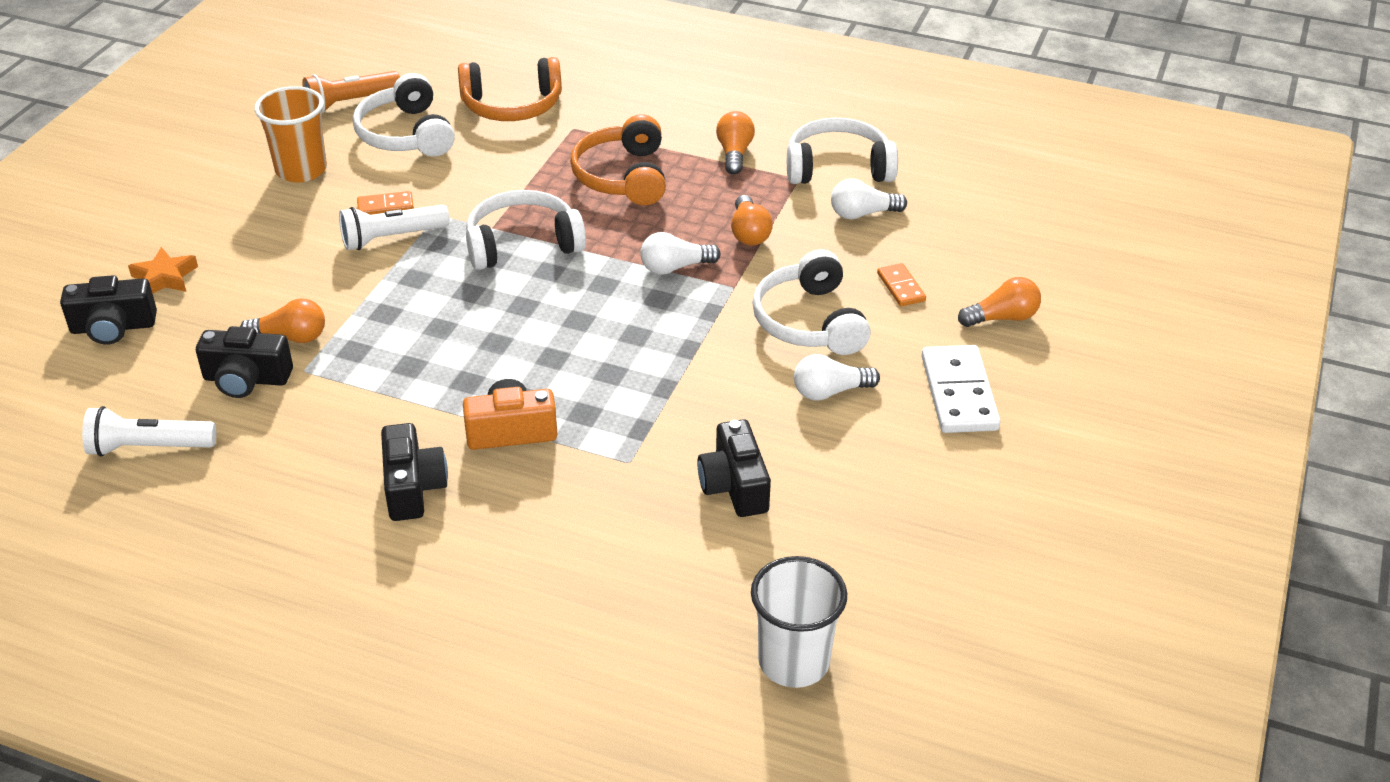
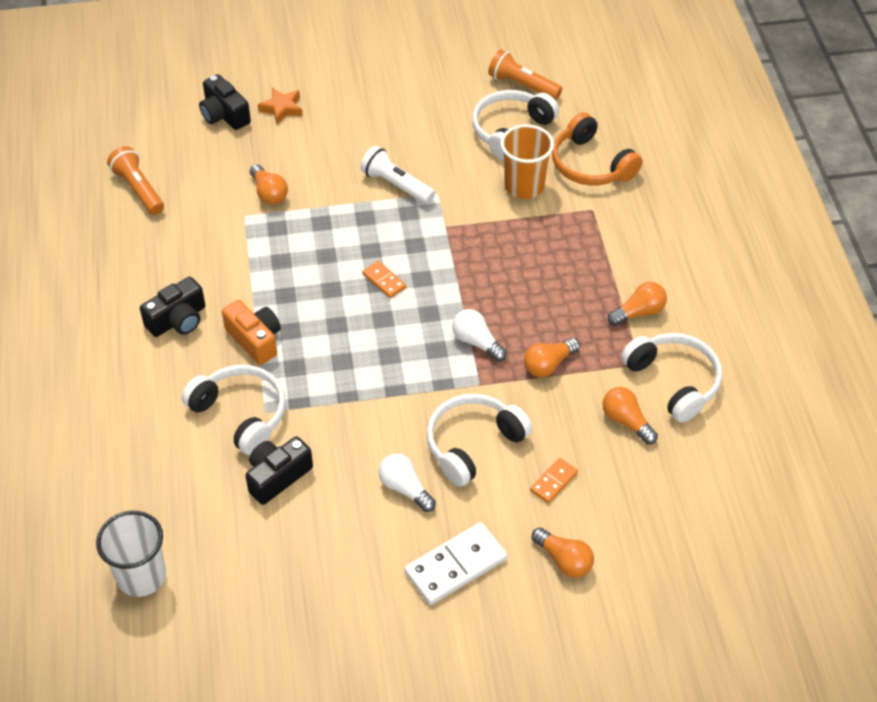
camera: 60 degrees right, 10 degrees up
white flashlight [82,406,216,457] -> orange flashlight [107,146,164,215]
black camera [196,326,293,398] -> none
orange cup [254,86,327,183] -> orange cup moved to [500,124,554,199]
orange domino [357,191,414,215] -> orange domino moved to [362,261,406,298]
white headphones [466,190,586,270] -> white headphones moved to [182,365,286,455]
orange headphones [570,114,666,205] -> none
white light bulb [831,179,907,219] -> orange light bulb [602,387,658,444]

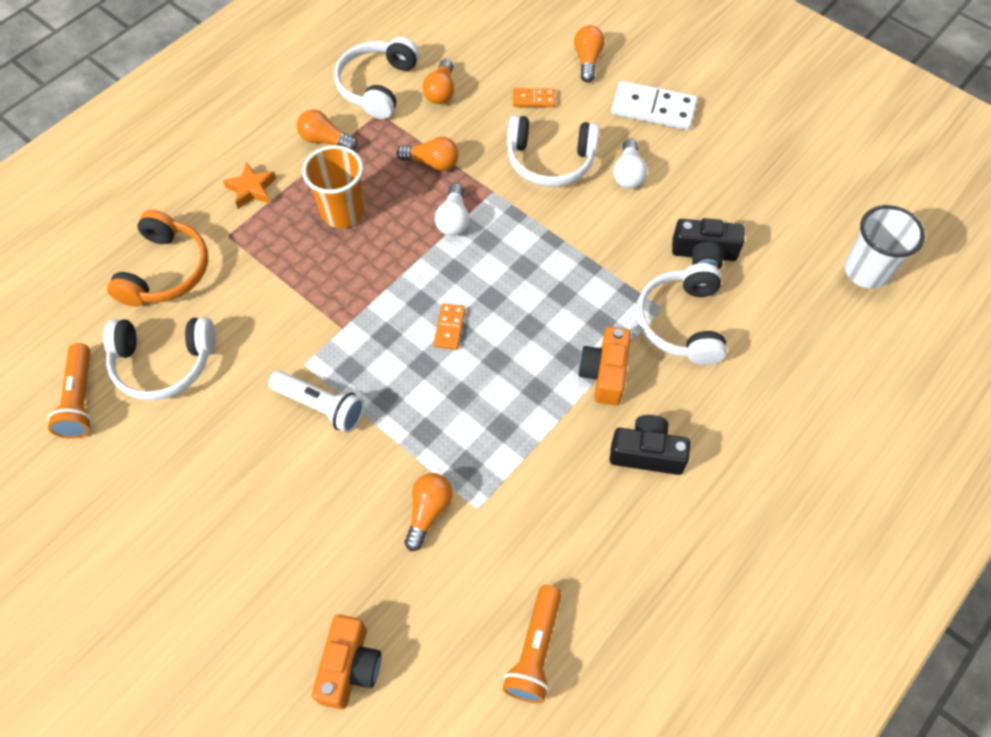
camera: 130 degrees left, 10 degrees up
black camera [199,74,251,130] -> orange camera [312,615,381,709]
orange star [258,87,303,125] -> orange star moved to [223,162,276,209]
white flashlight [360,146,435,204] -> white flashlight turned 60 degrees counterclockwise [268,371,365,433]
orange cup [500,124,554,199] -> orange cup moved to [302,145,365,228]

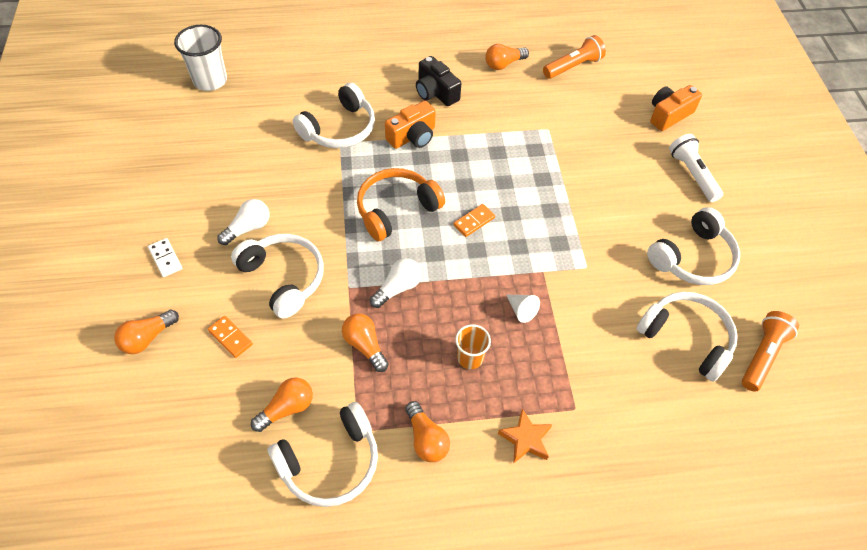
camera: 140 degrees left, 5 degrees down
orange headphones [107,210,208,307] -> orange headphones moved to [357,168,445,241]
white flashlight [268,371,365,433] -> white flashlight moved to [669,134,723,202]
orange cup [302,145,365,228] -> orange cup [455,324,491,369], size x0.60
orange light bulb [405,473,453,551] -> orange light bulb moved to [485,44,529,70]
white domino [611,81,697,130] -> white domino [148,238,183,277], size x0.53
black camera [672,218,744,269] -> none
none -> white cone [506,295,540,323]
none -> white headphones [647,207,740,285]

